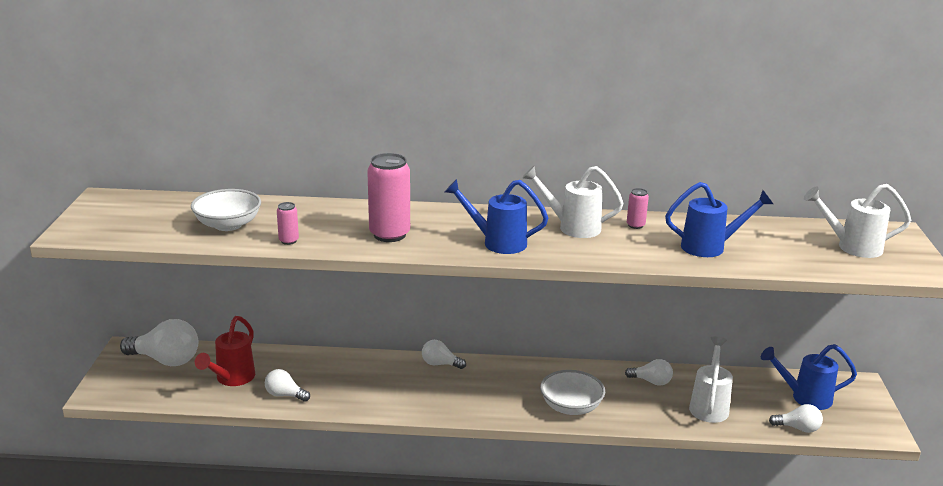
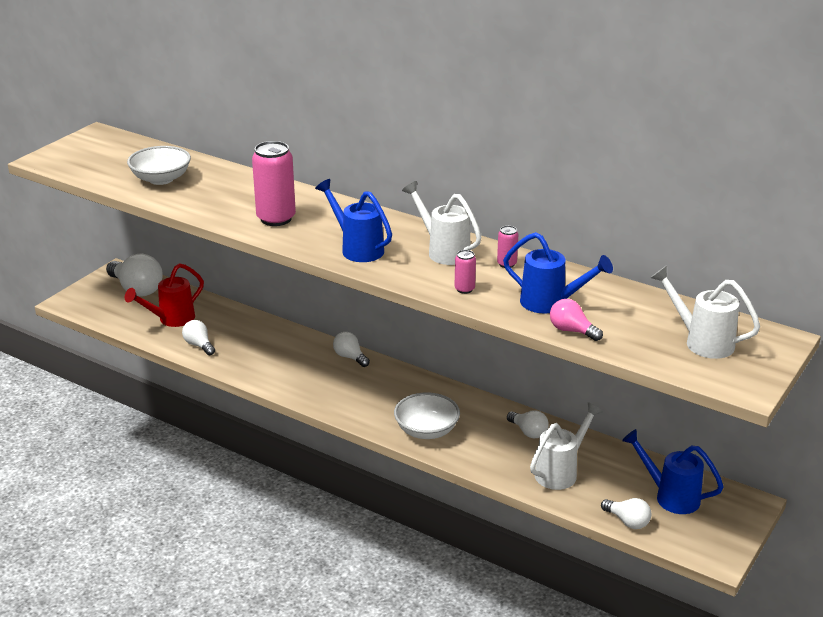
camera: 30 degrees right, 5 degrees up
pink can [277,202,299,245] -> pink can moved to [455,250,476,294]
none -> pink light bulb [550,299,603,341]

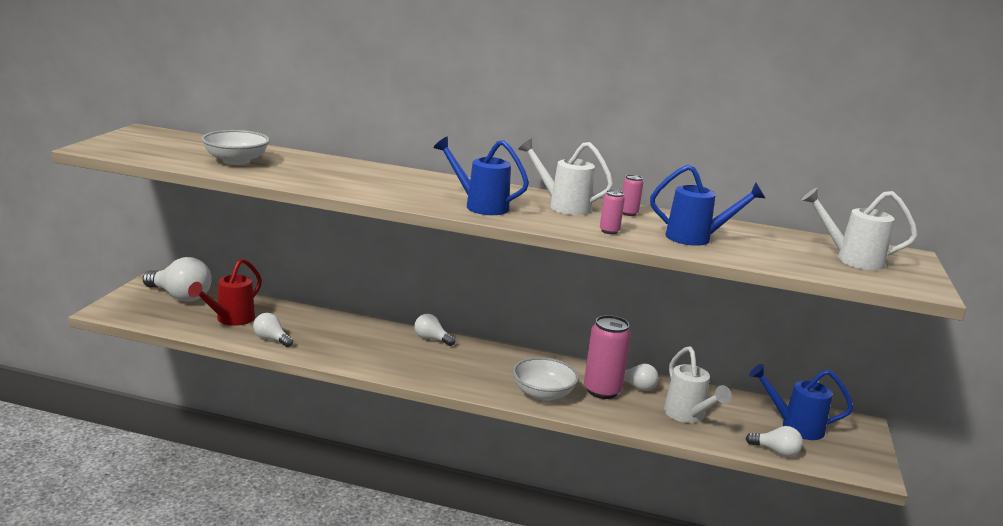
camera: 20 degrees left, 10 degrees down
pink can [252,141,296,226] -> pink can moved to [584,315,631,399]
white watering can [530,402,603,490] -> white watering can turned 135 degrees clockwise [664,346,732,423]
pink light bulb [550,299,603,341] -> none

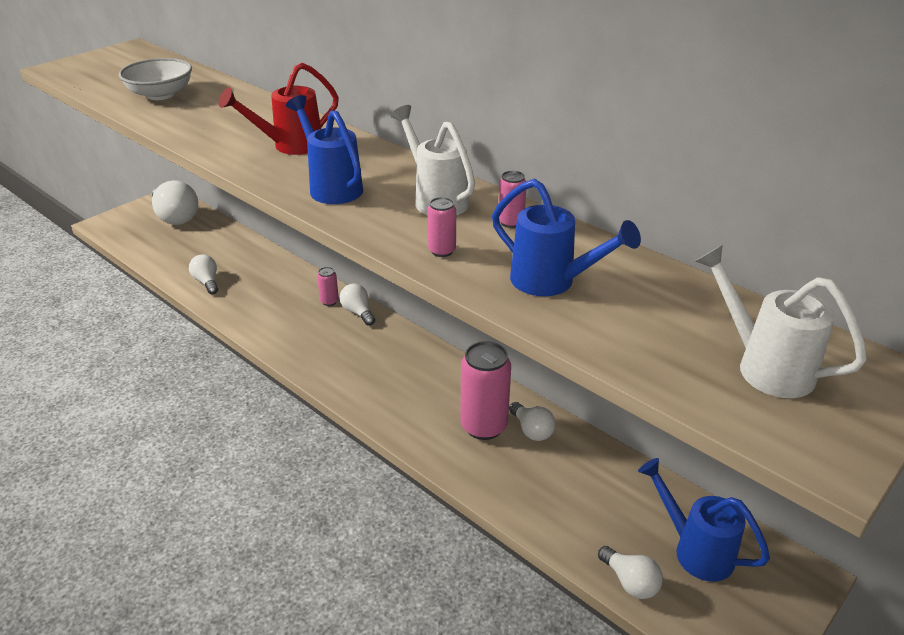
camera: 30 degrees right, 15 degrees up
red watering can [188,258,262,326] -> red watering can moved to [219,63,339,155]
white bowl [513,357,579,401] -> none
white watering can [664,346,732,423] -> none
none -> pink can [317,267,339,306]

